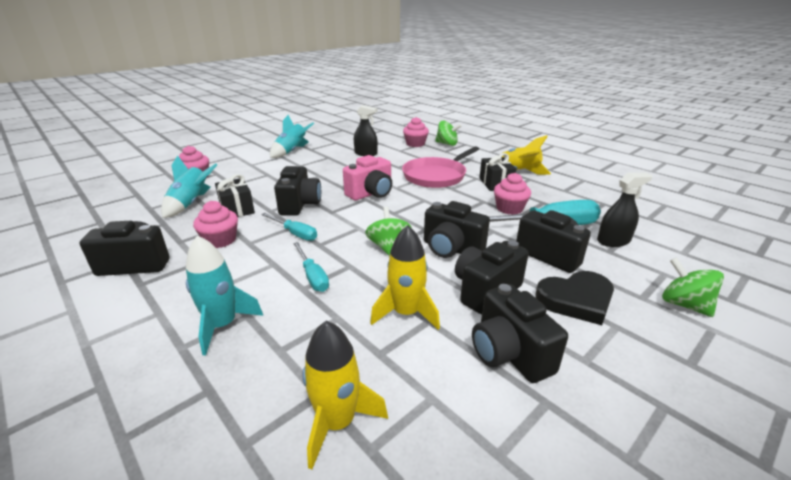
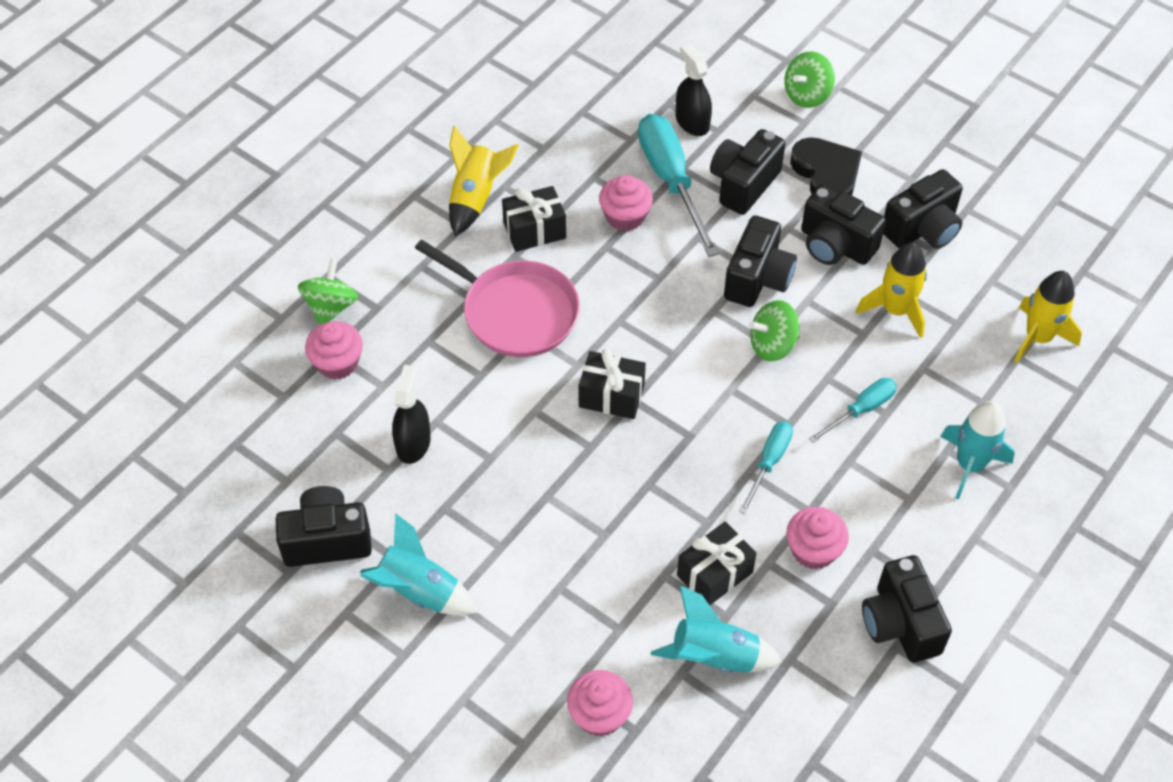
camera: 100 degrees left, 25 degrees up
black camera [274,166,321,216] -> black camera moved to [276,486,372,567]
pink camera [343,155,392,200] -> black gift [579,349,646,419]

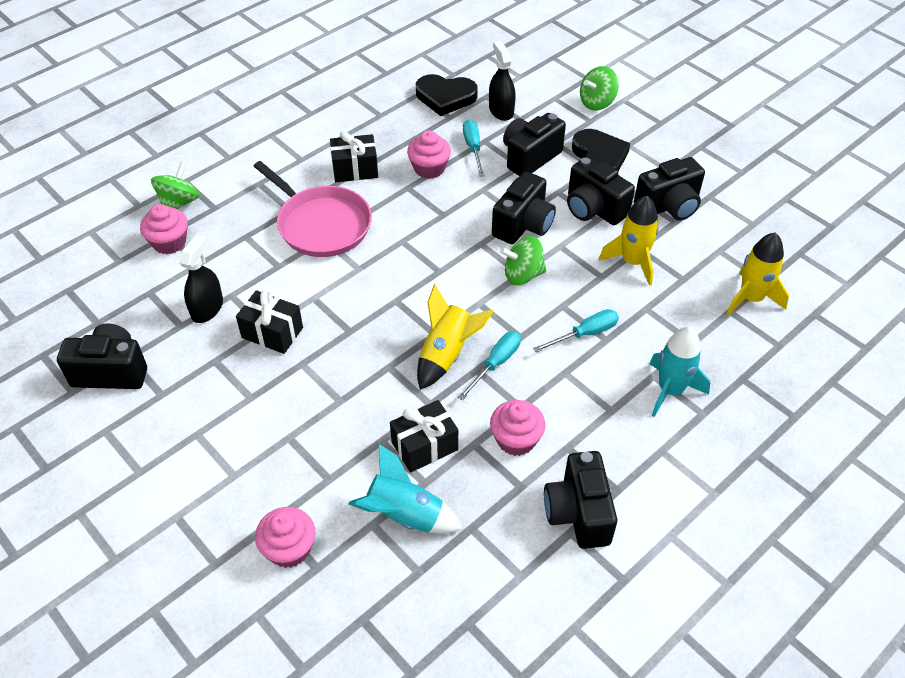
camera: 10 degrees right, 5 degrees down
turquoise rocket [360,513,478,616] -> none
yellow rocket [449,126,519,236] -> yellow rocket moved to [417,284,493,390]
black gift [579,349,646,419] -> black gift moved to [236,289,303,354]
turquoise screwdriver [638,114,719,257] -> turquoise screwdriver [463,120,484,176], size x0.55
none -> black heart [416,74,478,116]

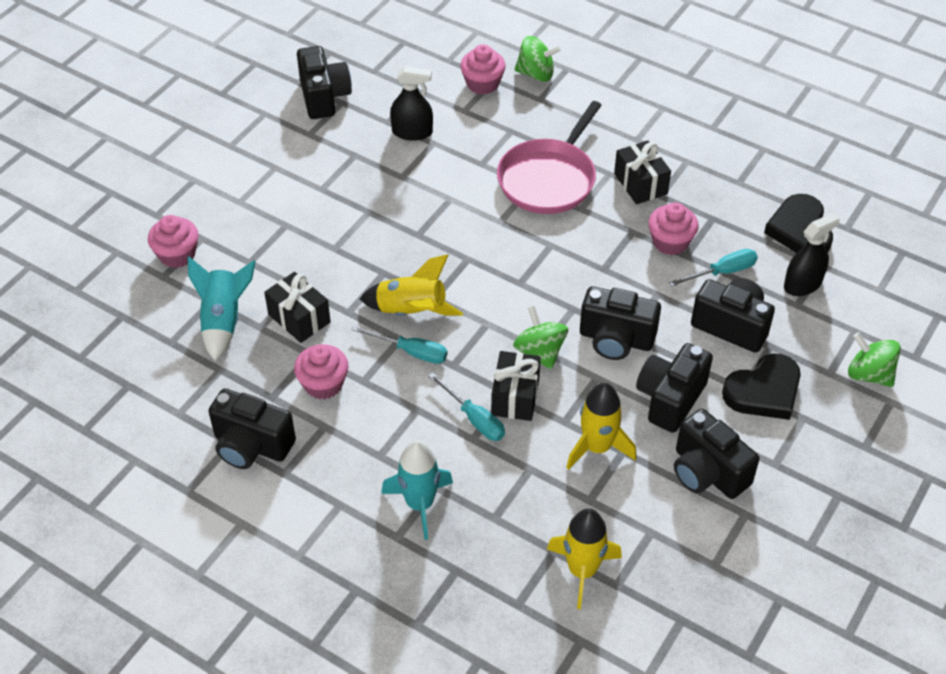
camera: 75 degrees right, 0 degrees up
black gift [236,289,303,354] -> black gift moved to [491,351,541,421]
black camera [544,451,617,549] -> black camera turned 135 degrees counterclockwise [208,388,296,469]

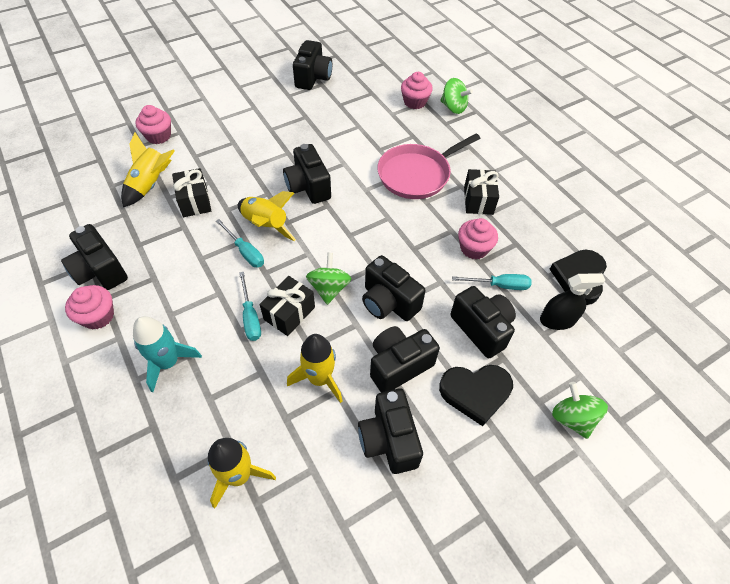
camera: 25 degrees right, 5 degrees up
turquoise rocket [188,257,256,361] -> yellow rocket [121,132,175,207]
pink cupcake [294,344,349,399] -> pink cupcake moved to [65,285,114,329]
black spray bottle [390,66,433,141] -> none
none -> black camera [283,144,331,204]

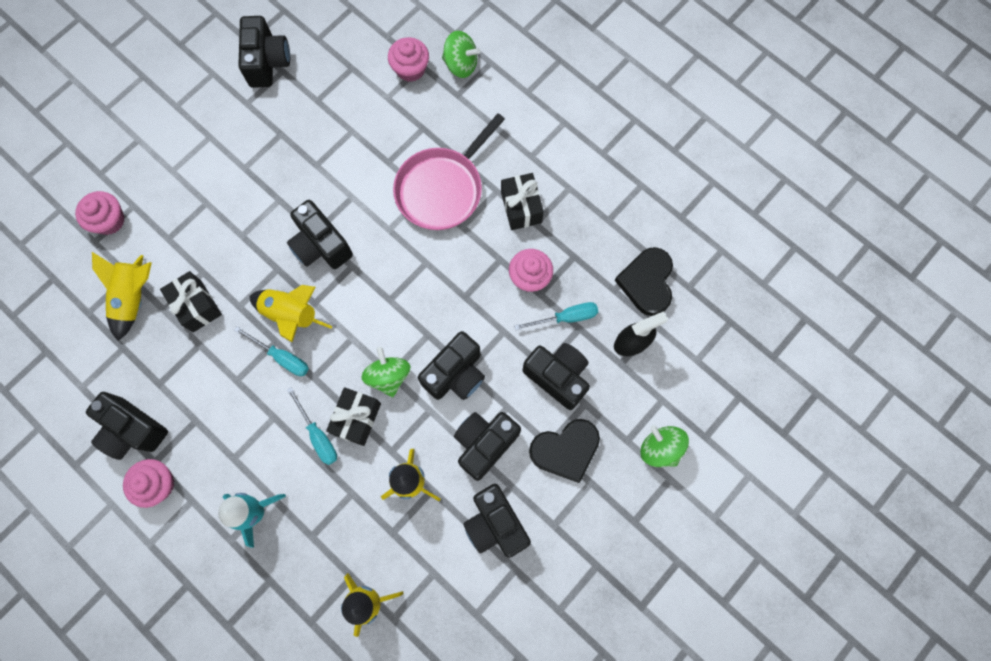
camera: 15 degrees left, 20 degrees up
black camera [362,255,426,321] -> black camera turned 75 degrees counterclockwise [418,331,485,400]

